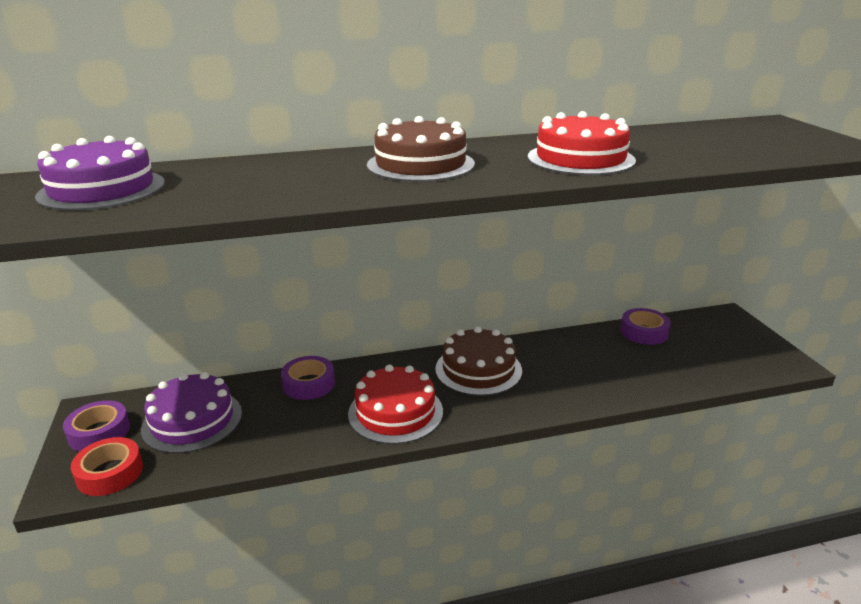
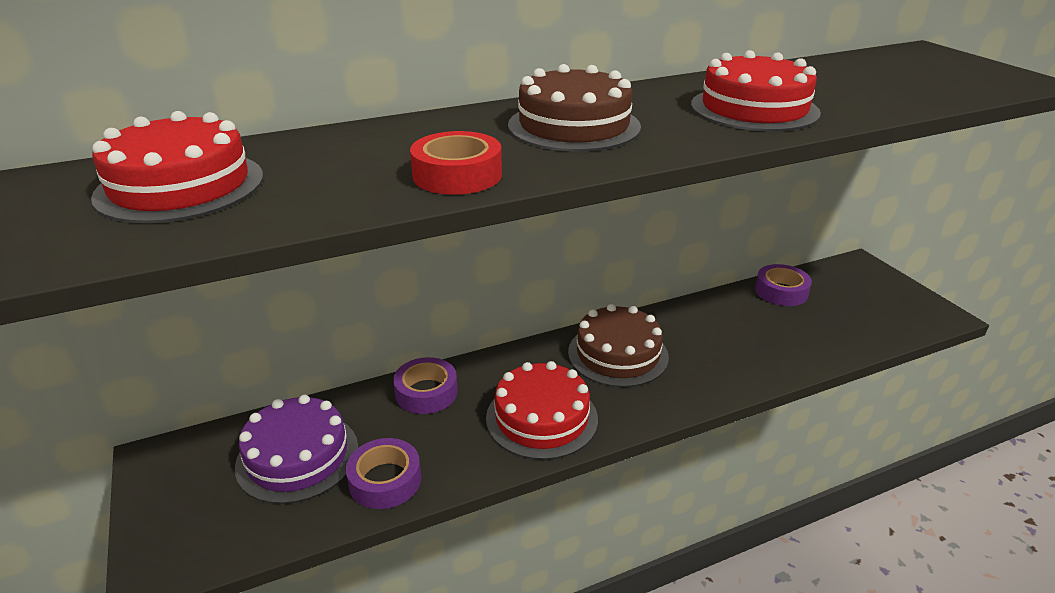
camera: 10 degrees left, 5 degrees up
purple cake [35,136,165,211] -> red cake [91,111,263,223]
purple tape [63,400,130,452] -> purple tape moved to [346,438,421,509]
red tape [71,437,143,496] -> red tape moved to [410,131,502,195]

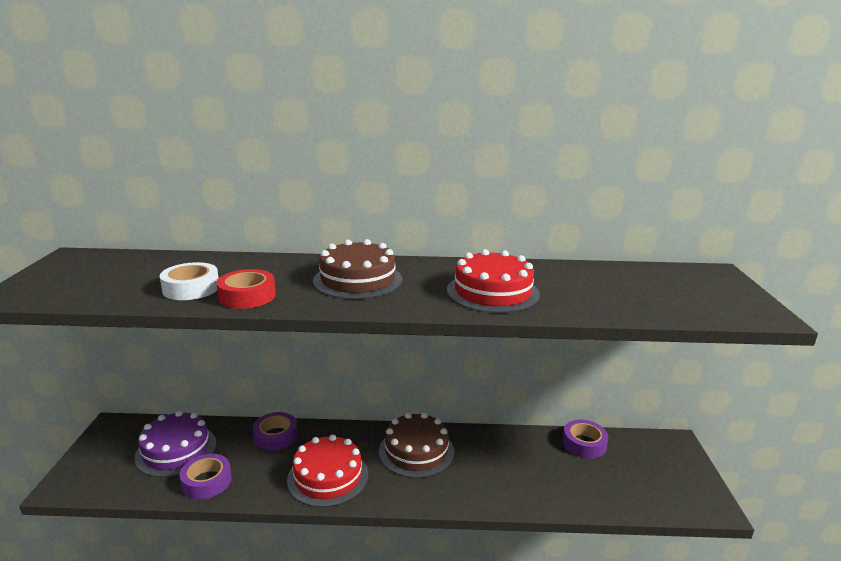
camera: 25 degrees right, 10 degrees down
red cake [91,111,263,223] -> none
none -> white tape [160,262,219,300]

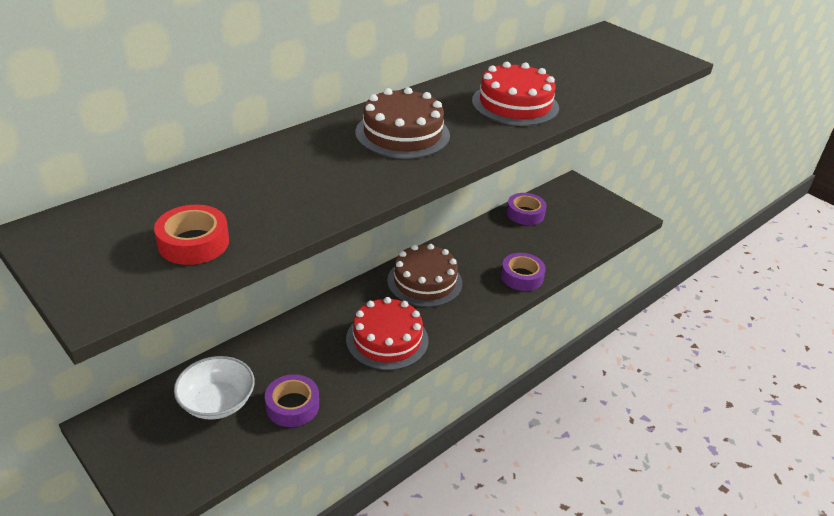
camera: 45 degrees left, 15 degrees up
purple cake [135,411,216,477] -> white bowl [174,356,255,420]
white tape [160,262,219,300] -> none
red tape [216,269,276,309] -> red tape moved to [154,205,229,265]
purple tape [253,412,298,451] -> purple tape moved to [501,253,546,291]

